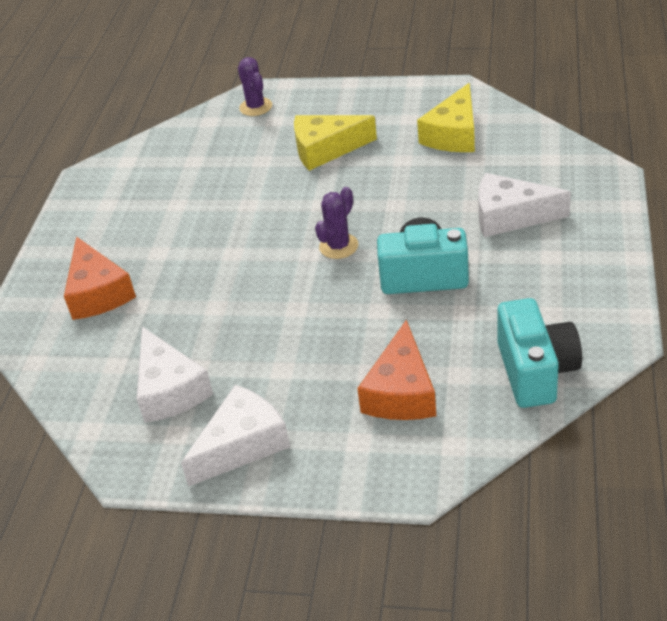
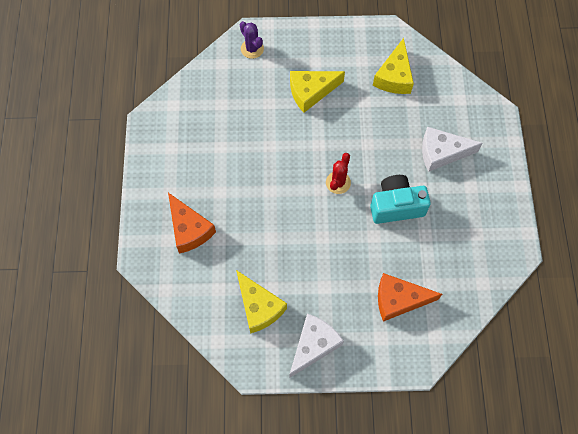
camera: 15 degrees left, 25 degrees up
white cheese [137,326,213,423] -> yellow cheese [236,270,287,334]
purple cactus [315,187,358,259] -> red cactus [326,153,351,194]
orange cheese [357,320,436,420] -> orange cheese turned 90 degrees clockwise [378,273,442,322]
turquoise camera [497,298,582,408] -> none

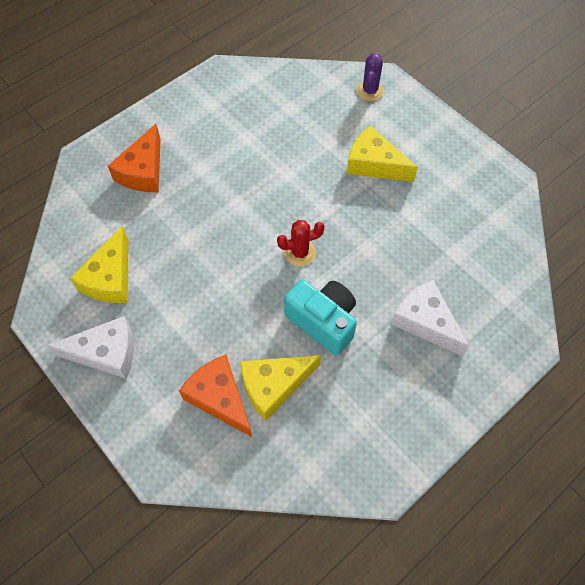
camera: 50 degrees right, 5 degrees down
yellow cheese [373,38,414,94] -> yellow cheese moved to [240,355,321,421]

